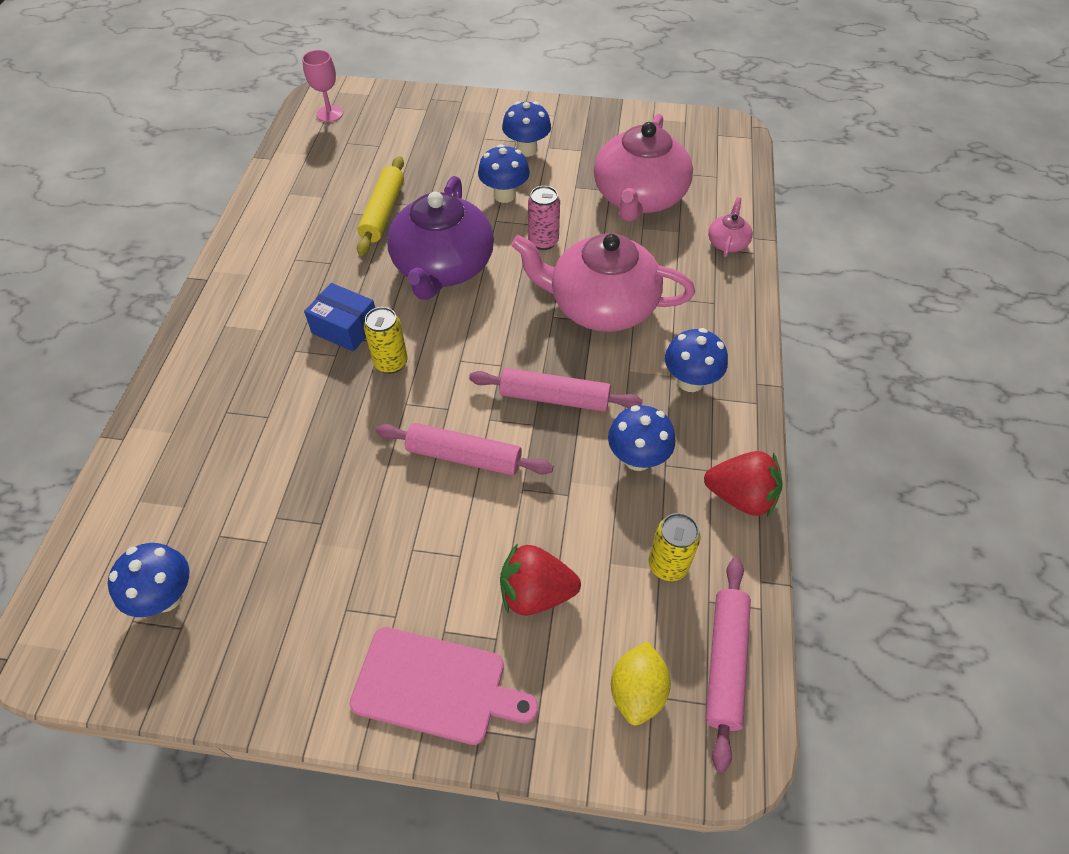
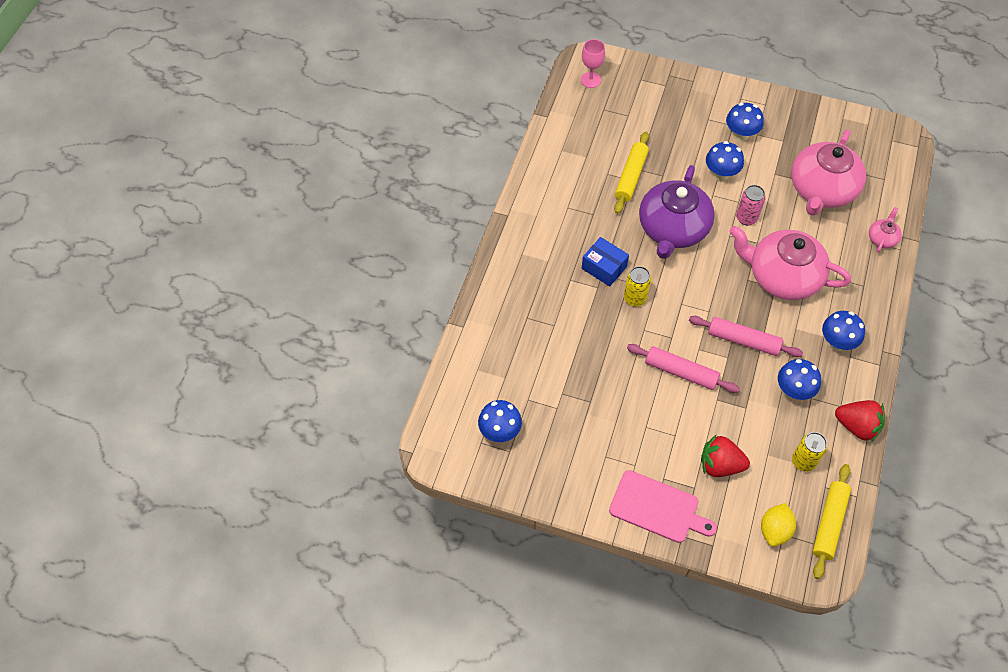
camera: 10 degrees right, 5 degrees up
pink rolling pin [706,558,751,773] -> yellow rolling pin [813,464,851,579]

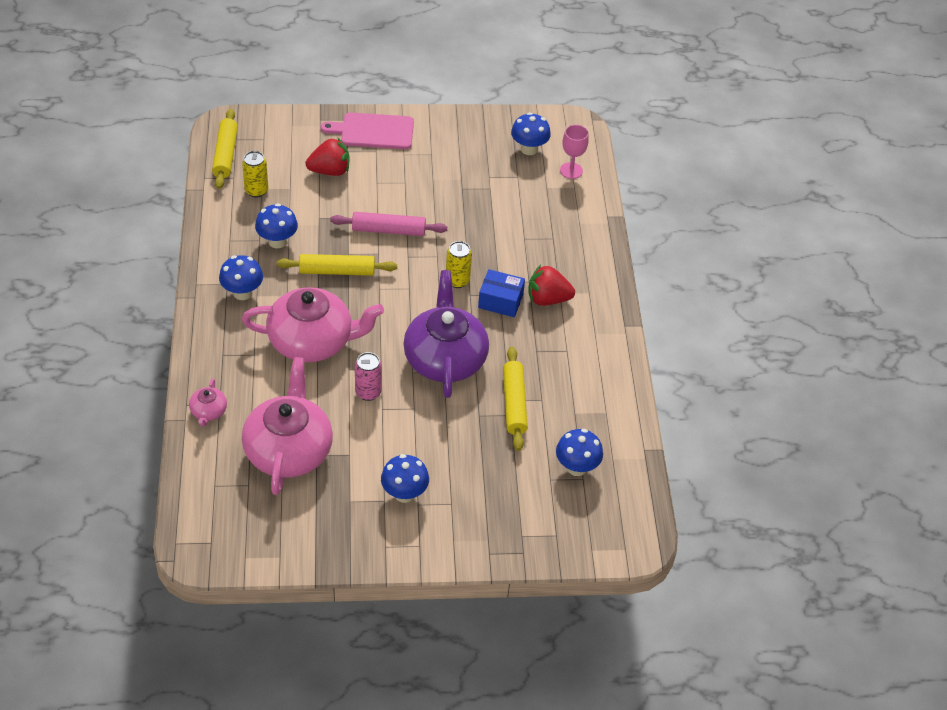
camera: 155 degrees right, 10 degrees down
pink goblet [581,39,605,88] -> pink goblet moved to [560,125,589,179]
pink rolling pin [689,316,803,357] -> yellow rolling pin [277,254,397,276]
blue mushroom [706,141,744,181] -> blue mushroom moved to [556,429,603,476]
yellow lemon [761,503,796,547] -> none
red strawberry [835,400,885,442] -> red strawberry moved to [528,265,575,306]

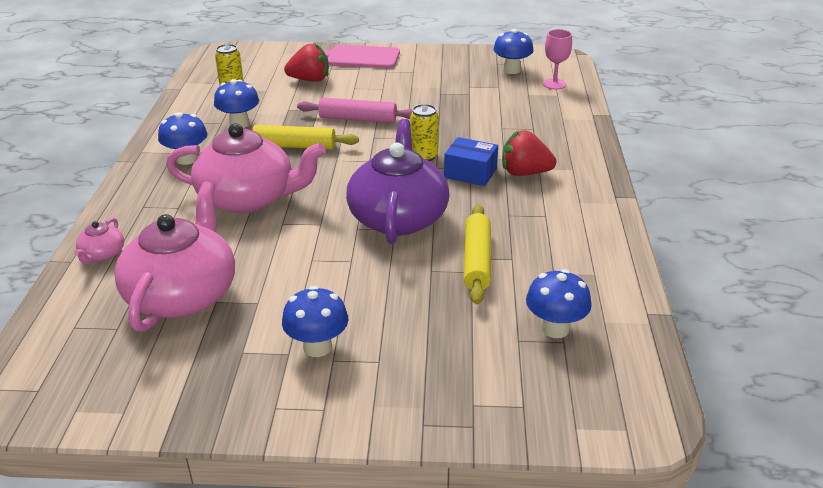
camera: 10 degrees right, 15 degrees down
yellow rolling pin [212,109,238,189] -> none
pink can [355,352,382,401] -> none

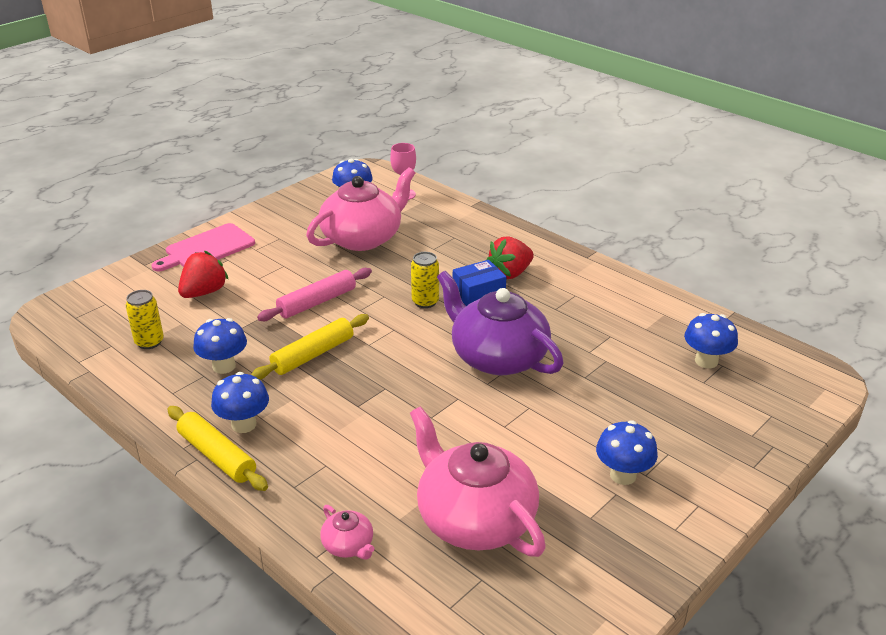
camera: 50 degrees left, 0 degrees up
pink teapot [166,123,326,213] -> pink teapot moved to [306,167,415,251]
yellow rolling pin [463,204,491,304] -> yellow rolling pin moved to [168,406,268,491]

